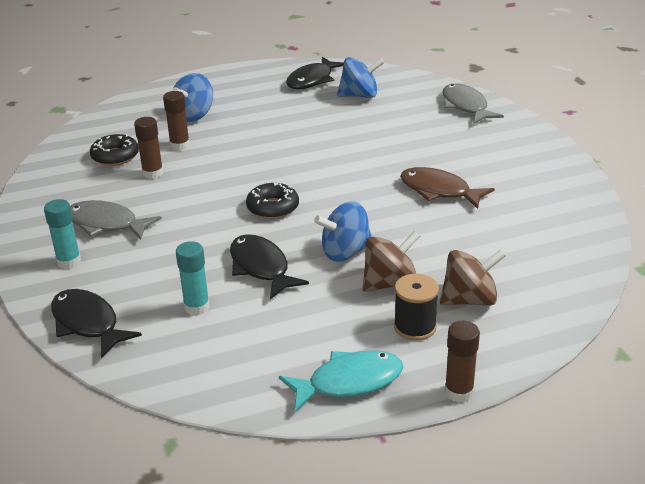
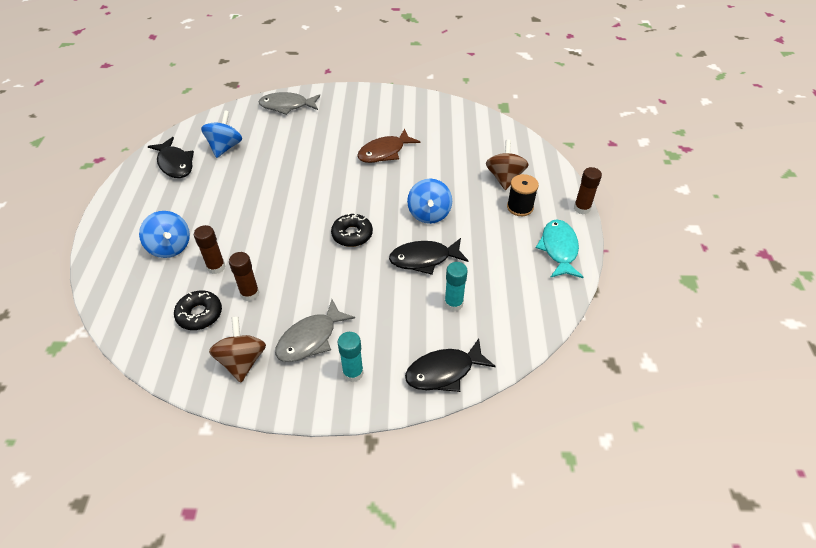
camera: 70 degrees left, 15 degrees up
brown spinning top [362,230,420,292] -> brown spinning top moved to [209,317,266,382]

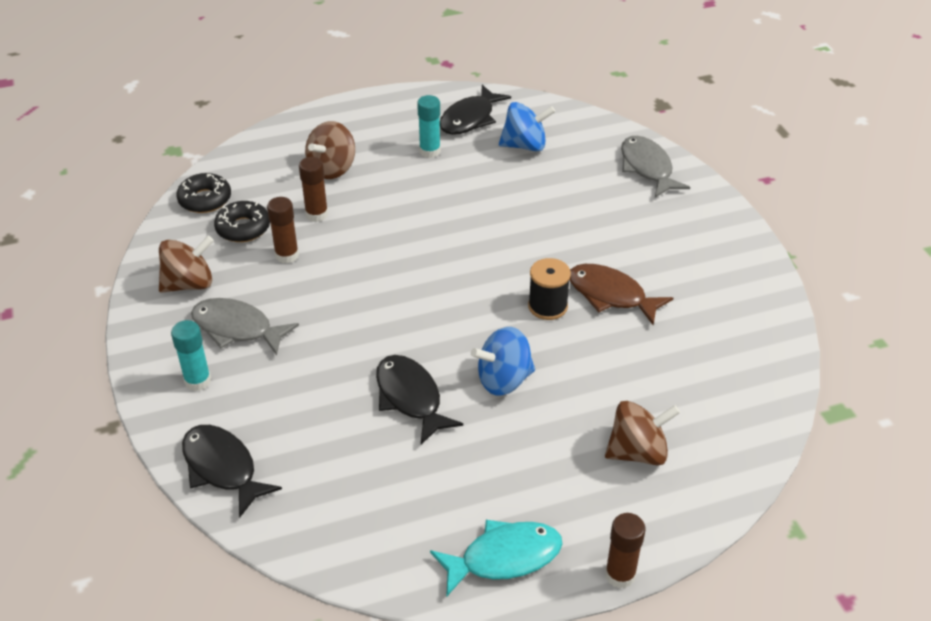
camera: 70 degrees right, 5 degrees down
blue spinning top [139,211,190,258] -> brown spinning top [305,121,355,179]
black donut [331,213,373,247] -> black donut moved to [176,173,231,213]
turquoise glue stick [444,262,468,311] -> turquoise glue stick moved to [417,95,441,158]
black spool [507,174,539,216] -> black spool moved to [528,258,571,320]

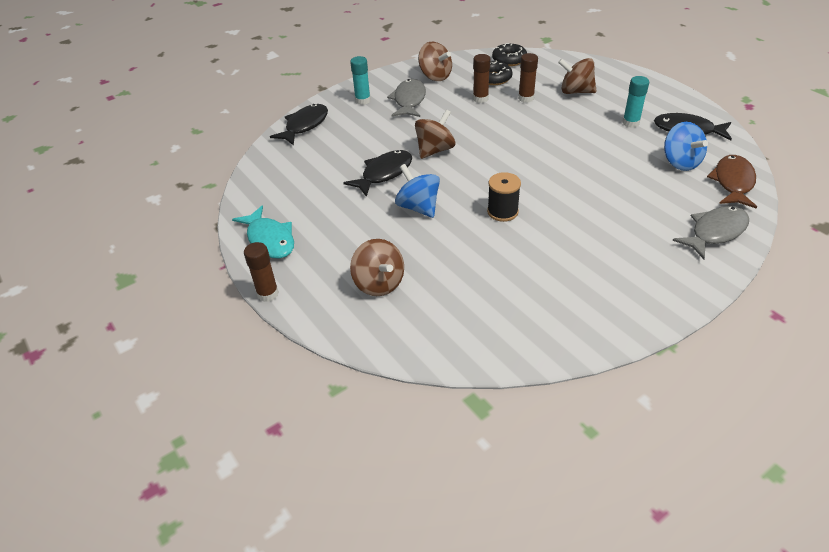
camera: 75 degrees right, 0 degrees up
brown fish [569,264,673,325] -> brown fish moved to [707,155,757,209]
none -> brown spinning top [415,109,456,159]

